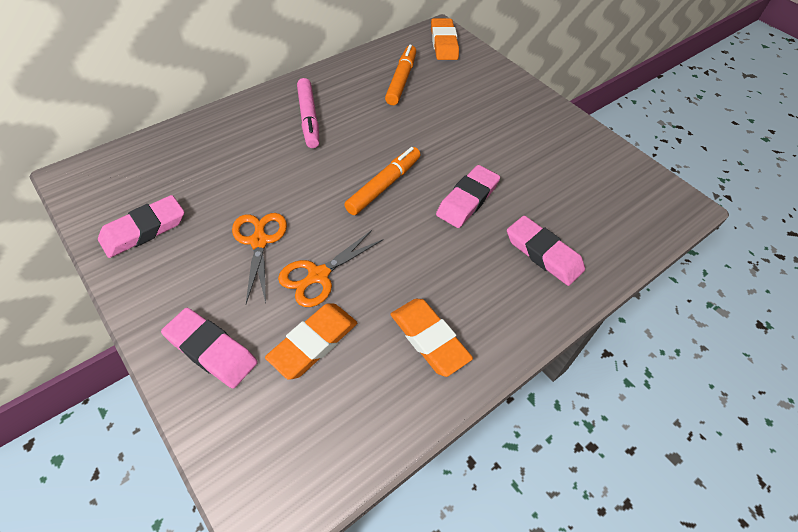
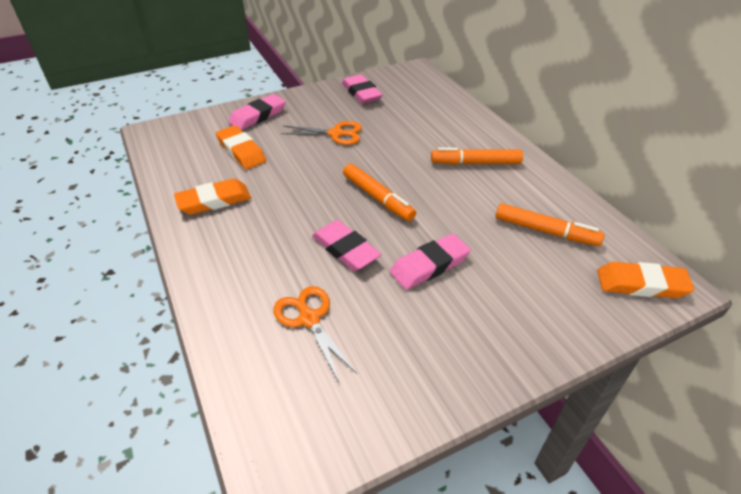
camera: 105 degrees right, 10 degrees down
orange scissors [278,230,384,307] -> orange scissors moved to [273,286,357,382]
pink marker [297,78,319,148] -> orange marker [431,148,523,165]
pink eraser [507,216,585,286] -> pink eraser moved to [390,234,471,290]

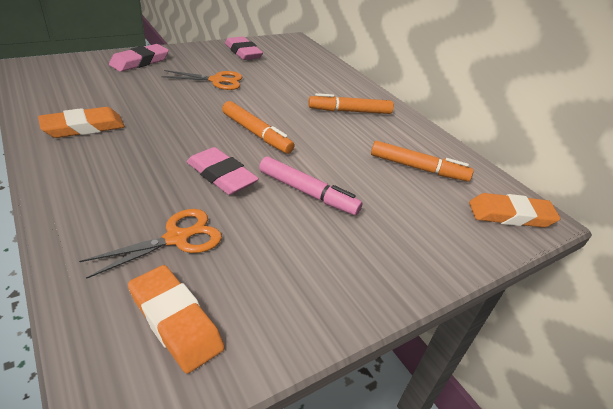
camera: 10 degrees left, 5 degrees down
orange eraser [216,125,266,169] -> orange eraser moved to [128,265,225,374]
orange scissors [273,286,357,382] -> orange scissors turned 90 degrees clockwise [79,209,222,279]
pink eraser [390,234,471,290] -> pink marker [259,156,362,215]

